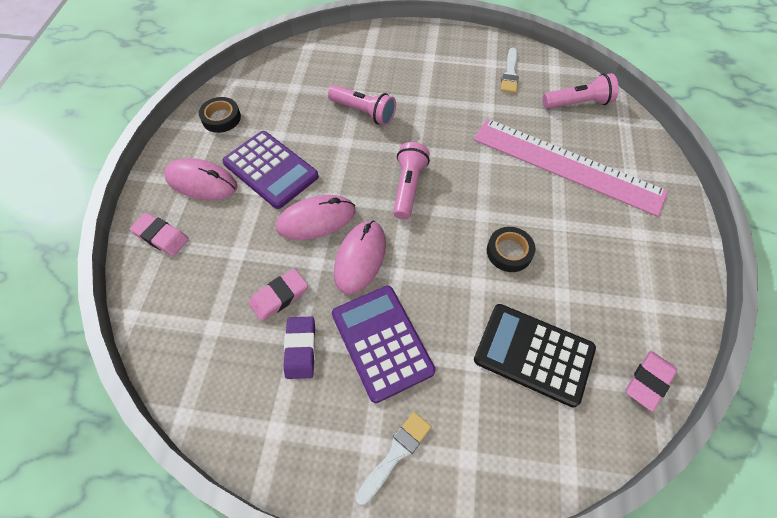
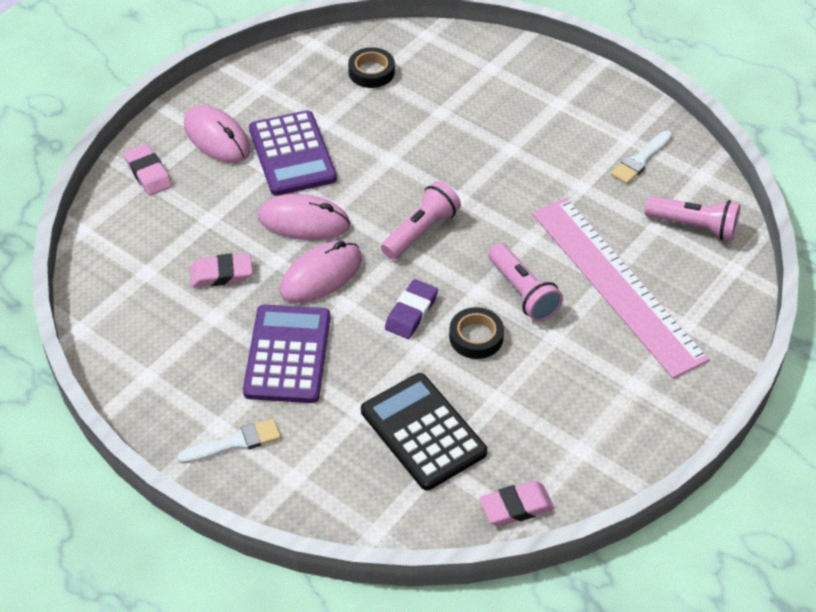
camera: 30 degrees right, 10 degrees down
black tape [199,97,241,133] -> black tape moved to [348,47,395,88]
purple eraser [284,316,315,379] -> purple eraser moved to [385,279,438,339]
pink flashlight [328,85,396,126] -> pink flashlight moved to [488,243,563,322]

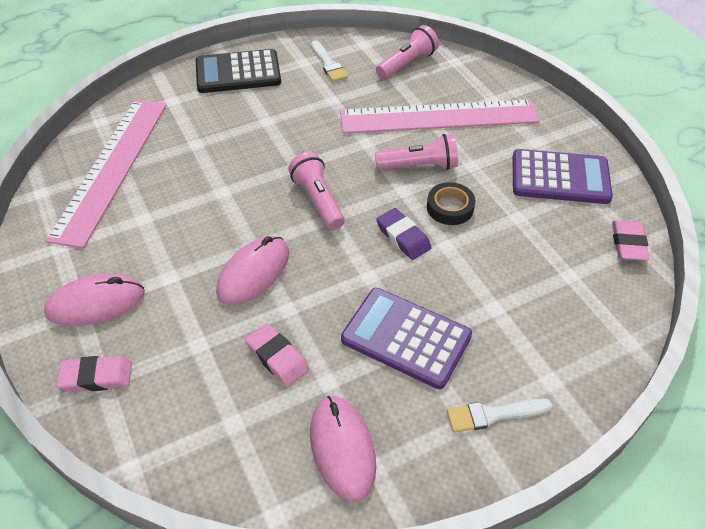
camera: 65 degrees left, 0 degrees up
white brush [178,419,281,464] -> white brush turned 105 degrees counterclockwise [447,399,552,433]
pink eraser [190,253,253,287] -> pink eraser turned 60 degrees counterclockwise [245,323,309,387]
purple calculator [249,110,337,196] -> purple calculator moved to [512,149,613,204]
pink mouse [280,241,362,303] -> pink mouse moved to [310,396,376,502]
black tape [348,47,395,88] -> pink ruler [46,100,167,249]
black calculator [361,373,487,490] -> black calculator moved to [196,49,281,93]

